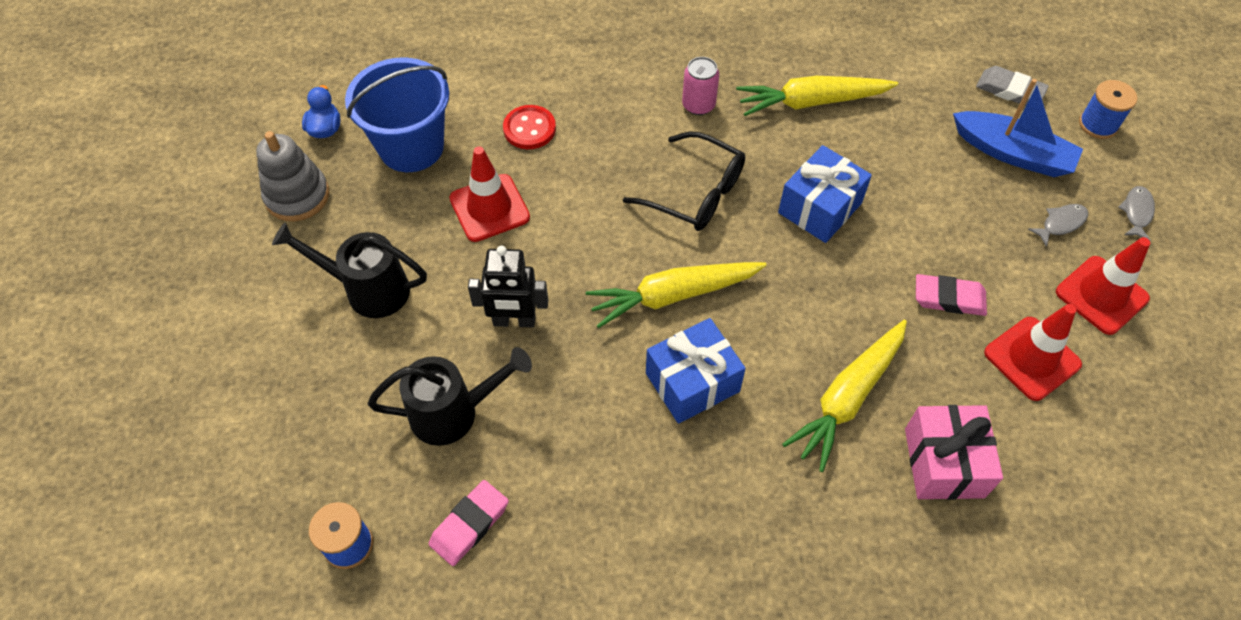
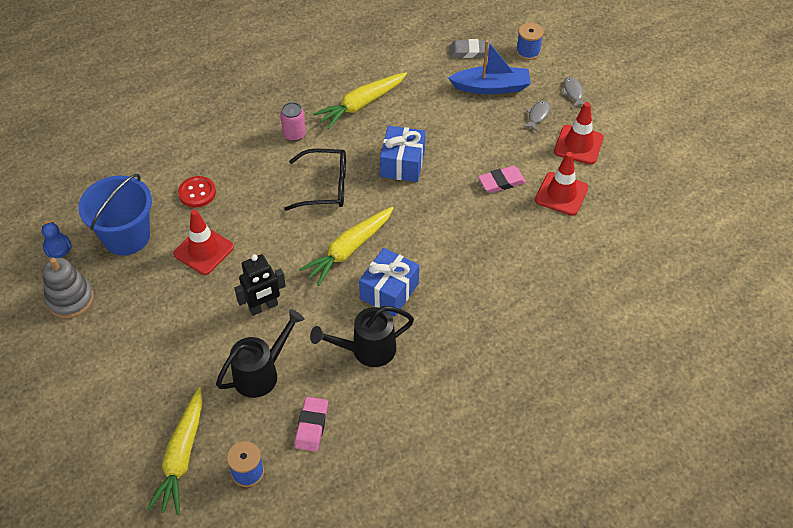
camera: 30 degrees left, 5 degrees down
black watering can [272,222,427,318] -> black watering can moved to [310,306,414,367]
yellow carrot [782,320,907,472] -> yellow carrot moved to [146,387,203,515]
pink gift [905,405,1003,500] -> none

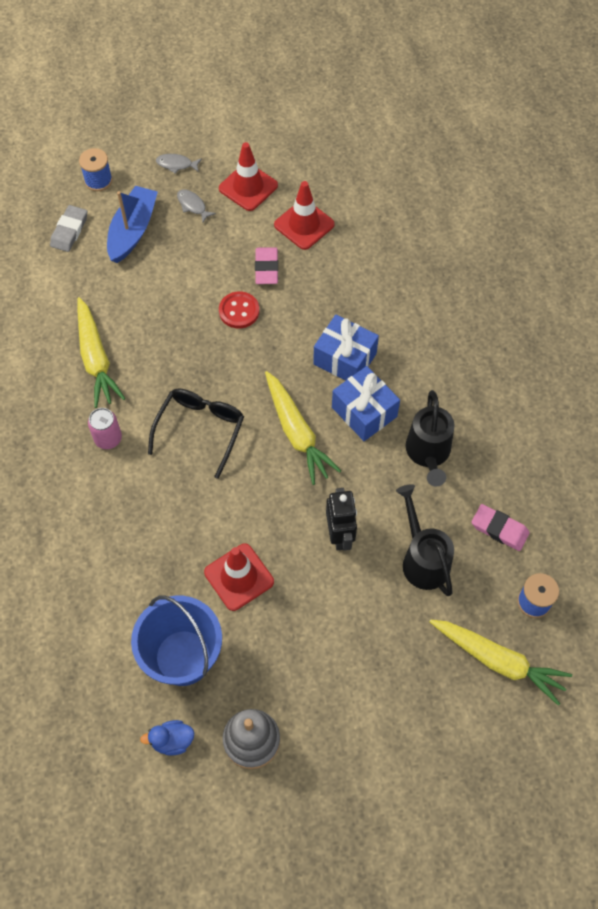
camera: 70 degrees left, 10 degrees up
red button [178,176,216,208] -> red button moved to [219,291,259,328]
blue gift [380,126,426,182] -> blue gift moved to [313,314,379,381]

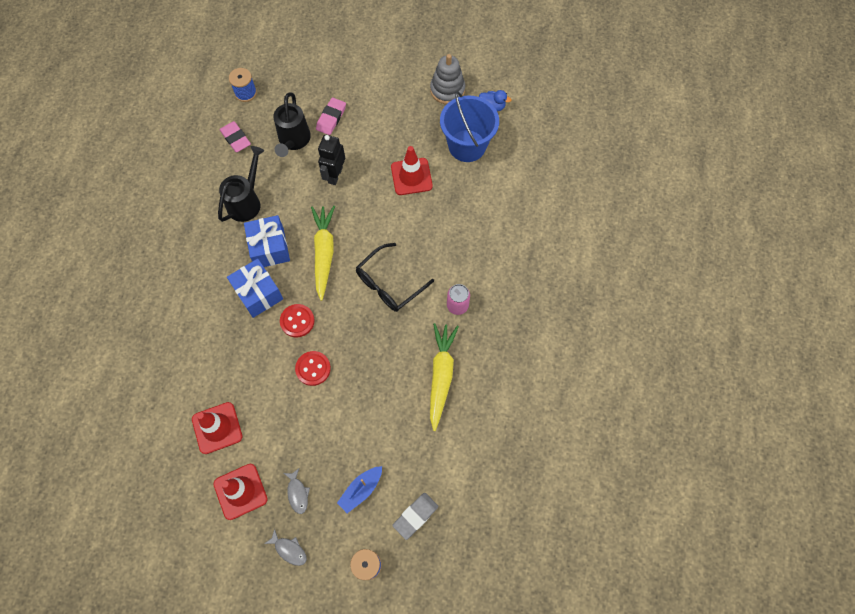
camera: 155 degrees left, 5 degrees up
blue boat [107,186,158,263] -> blue boat [337,466,382,513], size x0.64
pink eraser [255,247,278,284] -> pink eraser moved to [316,98,346,135]
yellow carrot [429,619,572,706] -> none
none -> red button [280,304,314,337]

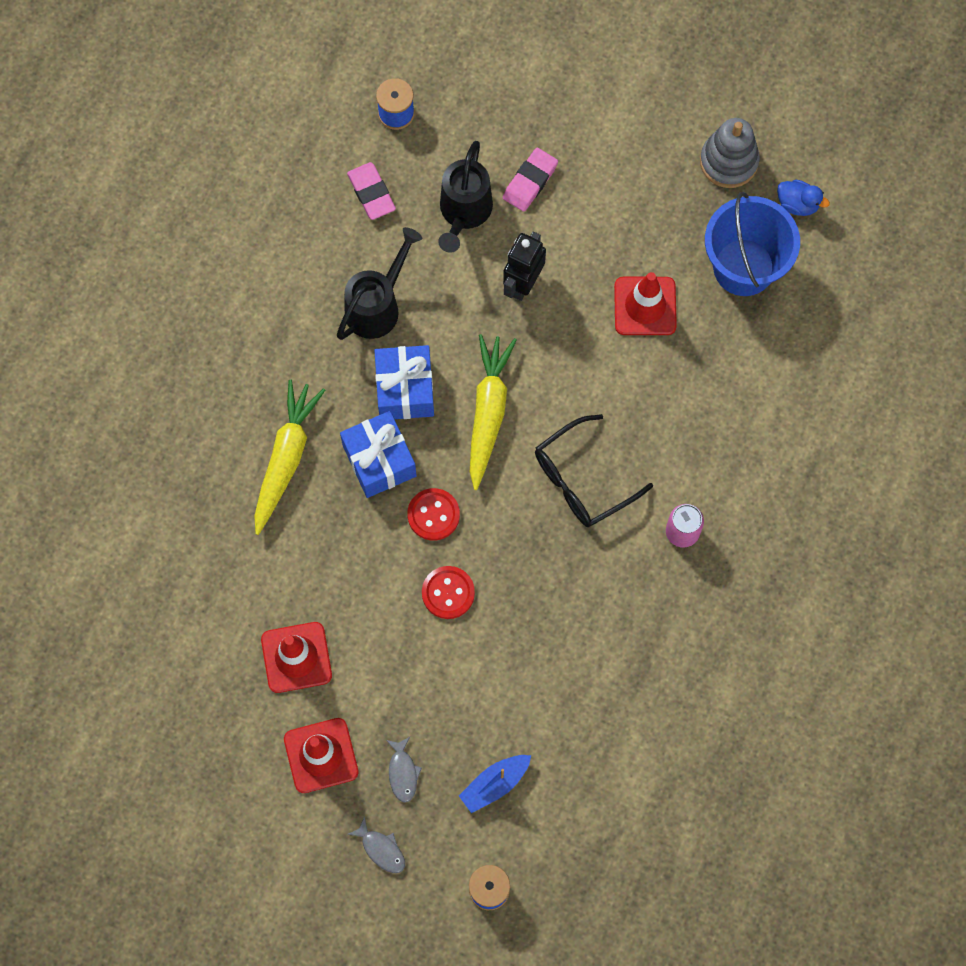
camera: 10 degrees right, 5 degrees up
grey eraser [392,493,438,540] -> none
yellow carrot [430,323,459,431] -> yellow carrot moved to [254,379,325,535]

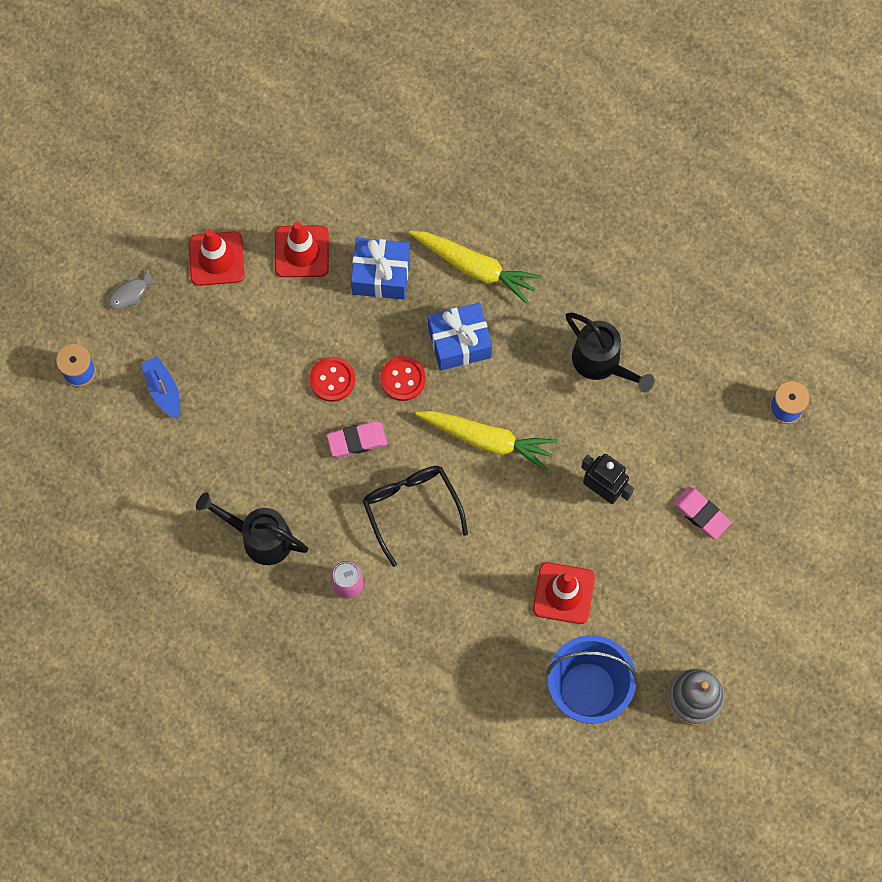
camera: 100 degrees right, 0 degrees up
pink eraser [347,162,396,220] -> pink eraser moved to [327,421,387,457]
blue gift [374,345,434,419] -> blue gift moved to [351,238,410,299]
grey fish [386,737,422,803] -> none
black watering can [438,141,493,253] -> black watering can moved to [196,492,309,565]
blue duck [777,180,830,216] -> none

